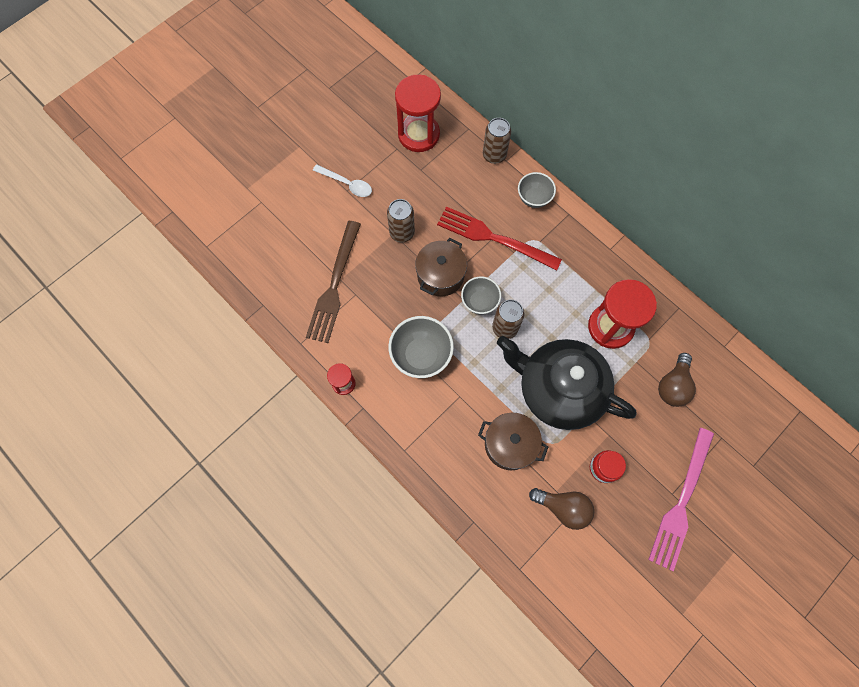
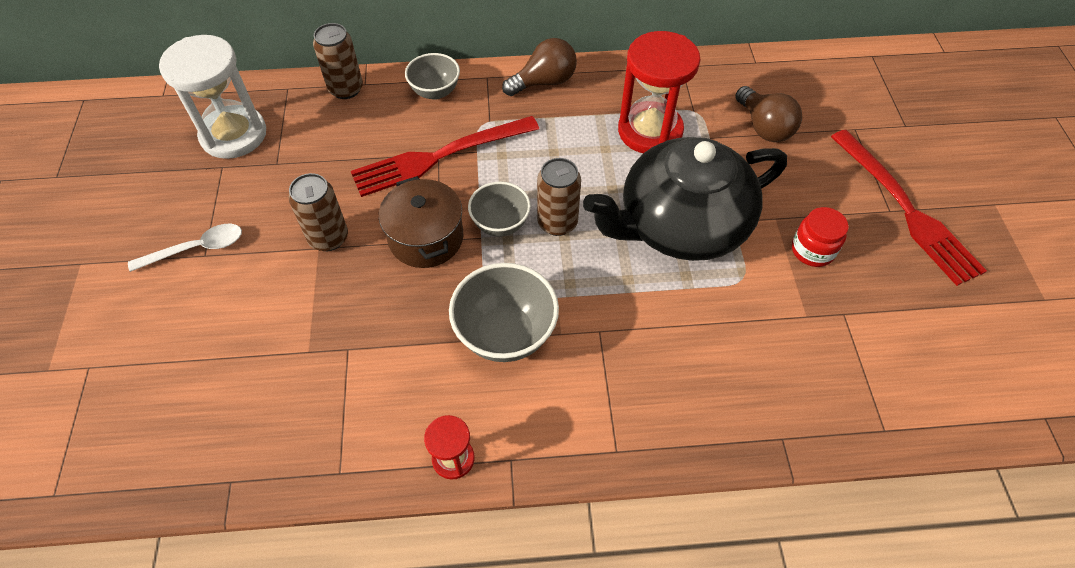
camera: 50 degrees left, 15 degrees down
brown fork [306,221,361,343] -> none
red hourglass [395,75,441,152] -> white hourglass [159,35,266,159]
brown pot [478,413,548,470] -> none
brown light bulb [529,488,594,530] -> brown light bulb moved to [502,38,577,96]
pink fork [648,428,714,571] -> red fork [831,130,987,286]

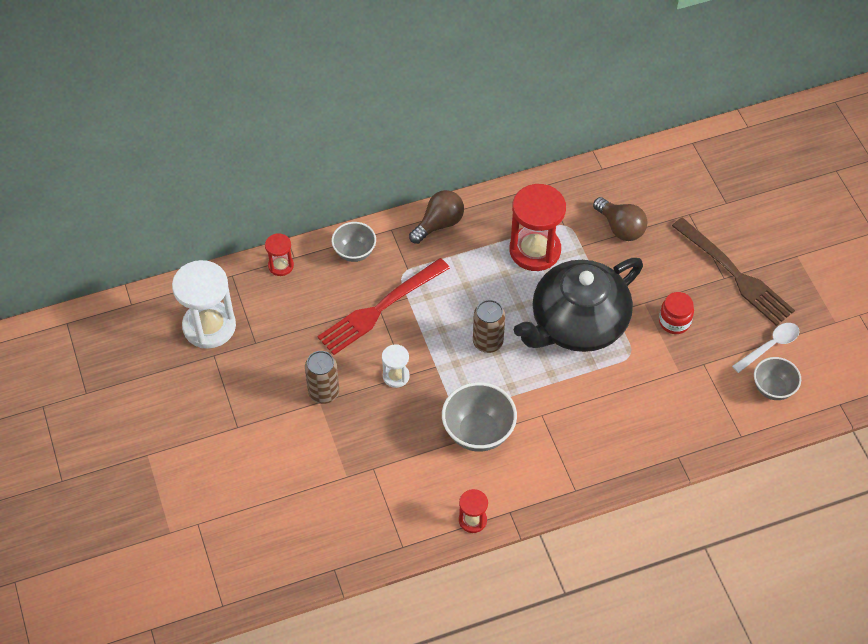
camera: 15 degrees left, 0 degrees up
white spoon [128,224,242,272] -> white spoon moved to [732,323,800,373]
brown can [313,23,363,99] -> red hourglass [265,233,294,276]
brown pot [379,176,463,268] -> white hourglass [382,344,410,388]
grey bowl [468,182,531,237] -> grey bowl moved to [754,357,801,400]
red fork [831,130,987,286] -> brown fork [672,218,795,326]

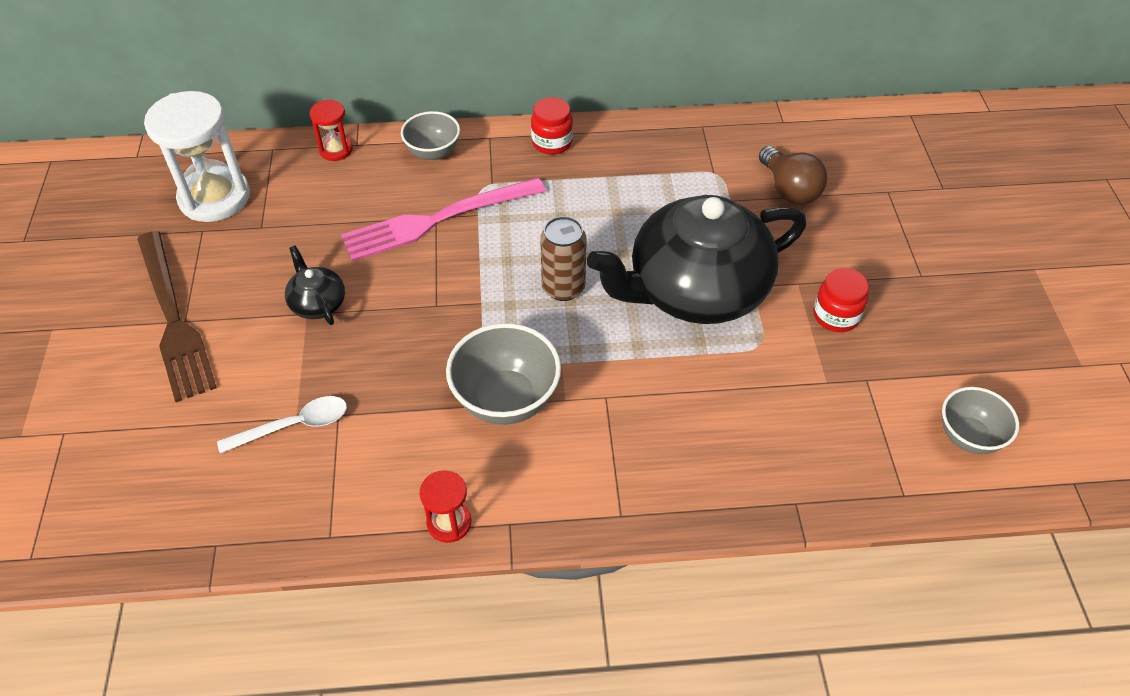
camera: 15 degrees right, 5 degrees down
brown can [305,351,339,404] -> black teapot [285,246,345,325]
red fork [317,258,450,355] -> pink fork [341,178,546,261]
white hourglass [382,344,410,388] -> none
brown light bulb [409,190,464,244] -> red jar [531,97,573,155]
red hourglass [509,184,566,271] -> none
brown fork [672,218,795,326] -> brown fork moved to [137,231,217,402]
white spoon [732,323,800,373] -> white spoon moved to [217,396,347,453]

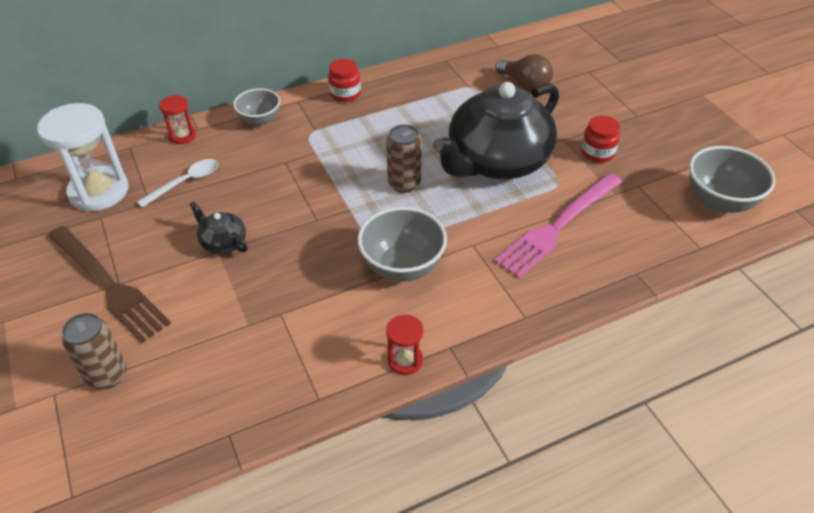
camera: 20 degrees left, 5 degrees down
white spoon [217,396,347,453] -> white spoon moved to [137,159,218,207]
pink fork [341,178,546,261] -> pink fork moved to [494,173,622,278]
grey bowl [942,387,1019,454] -> grey bowl [689,146,775,213], size x1.55
none -> brown can [62,313,127,389]

